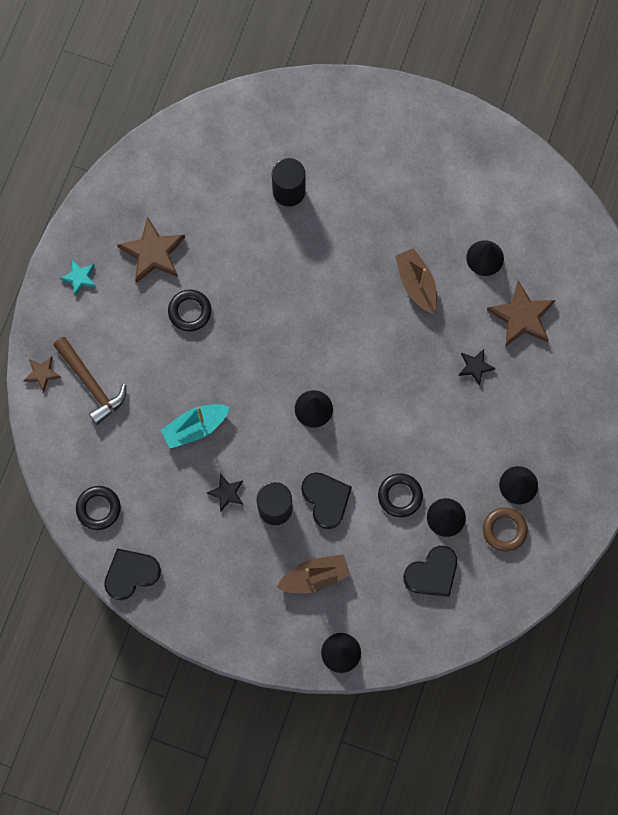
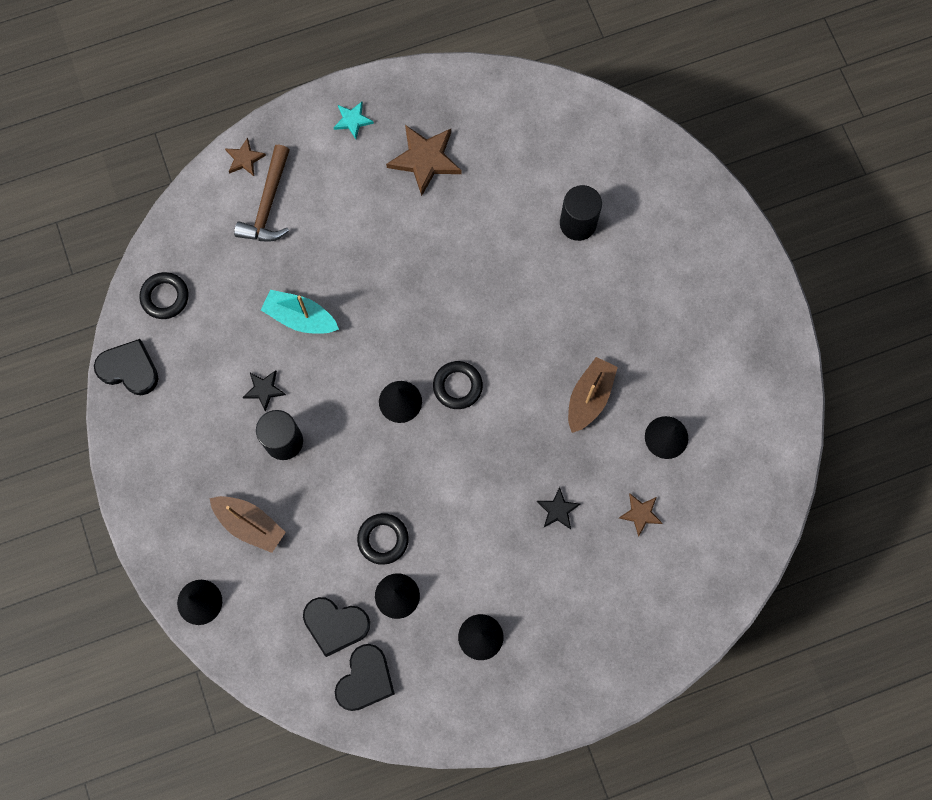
camera: 50 degrees right, 0 degrees up
black ring [168,290,212,332] -> black ring moved to [433,361,483,409]
black heart [301,472,352,529] -> black heart moved to [335,644,395,711]
brown ring [483,507,528,552] -> none
brown star [487,280,556,347] -> brown star [619,494,662,537], size x0.54

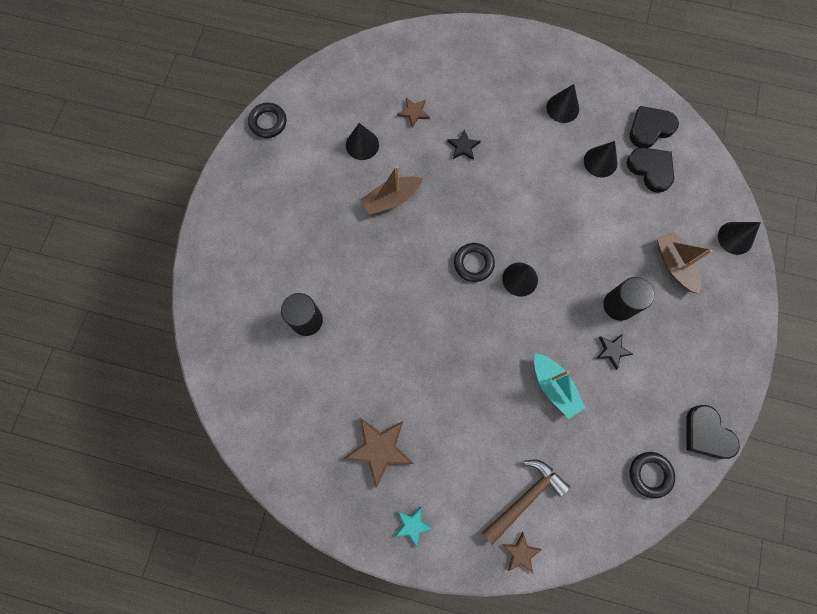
camera: 145 degrees left, 0 degrees up
black ring [357,513,409,565] -> black ring moved to [248,103,287,138]

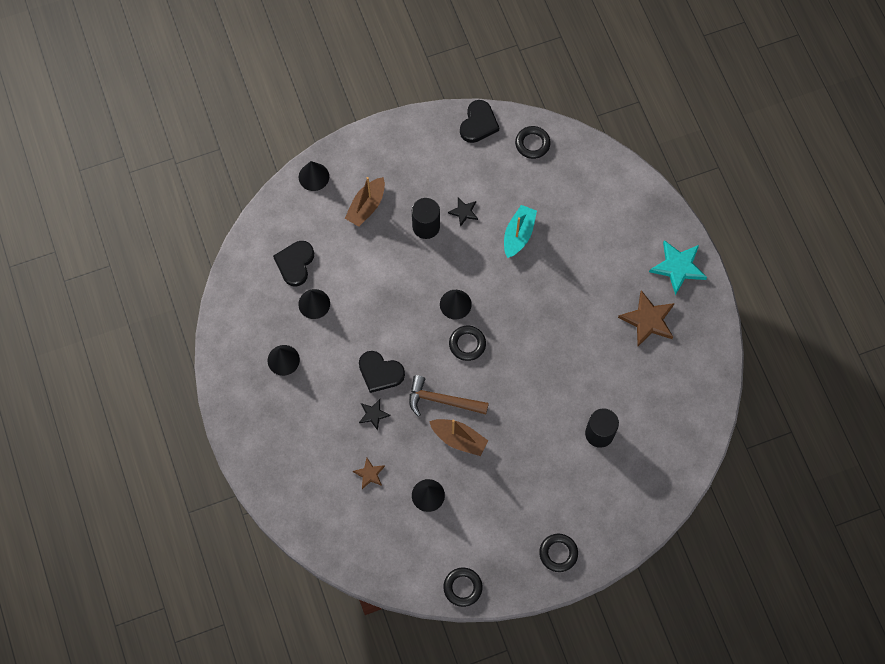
camera: 125 degrees left, 5 degrees down
turquoise star [395,506,433,547] -> turquoise star [649,240,707,295], size x1.84
brown hammer [482,459,570,545] -> brown hammer moved to [409,375,489,417]
brown star [502,532,542,573] -> none
black heart [630,106,679,148] -> black heart moved to [359,351,405,393]
none -> black ring [539,534,578,572]

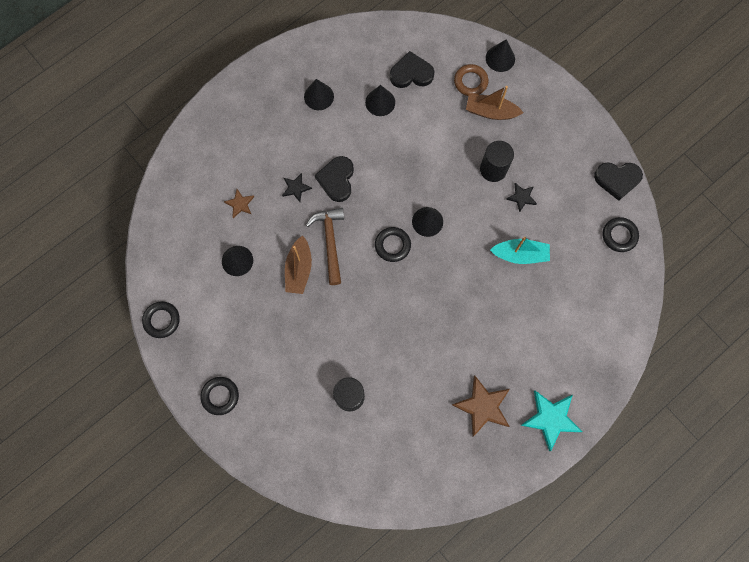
camera: 70 degrees right, 5 degrees up
none -> brown ring [454,64,488,96]

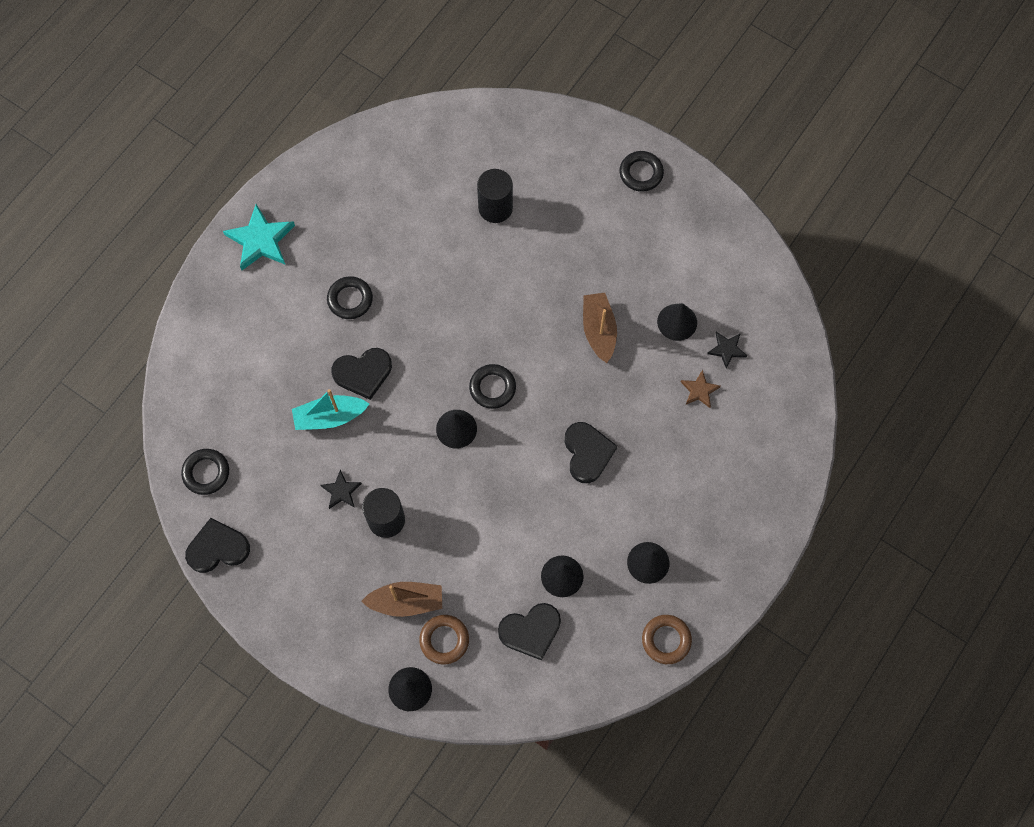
camera: 165 degrees right, 5 degrees down
black ring [142,302,180,338] -> black ring moved to [327,276,373,319]
black star [282,173,312,202] -> black star moved to [707,332,747,369]
brown hammer [306,208,344,285] -> none
brown star [452,376,510,437] -> none
none -> black heart [331,348,392,400]
none -> brown ring [642,615,692,664]

